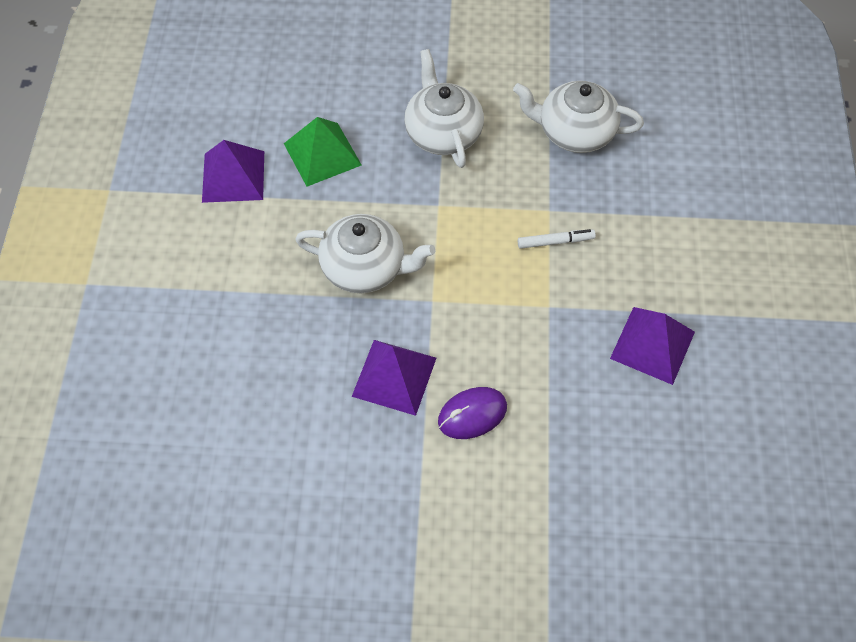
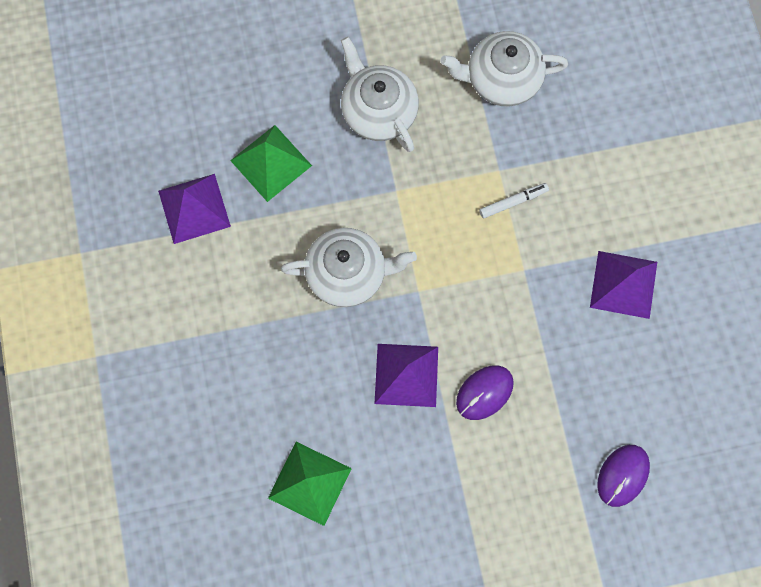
camera: 15 degrees left, 15 degrees up
none -> green pyramid [268,442,352,526]
none -> purple mouse [597,445,650,507]

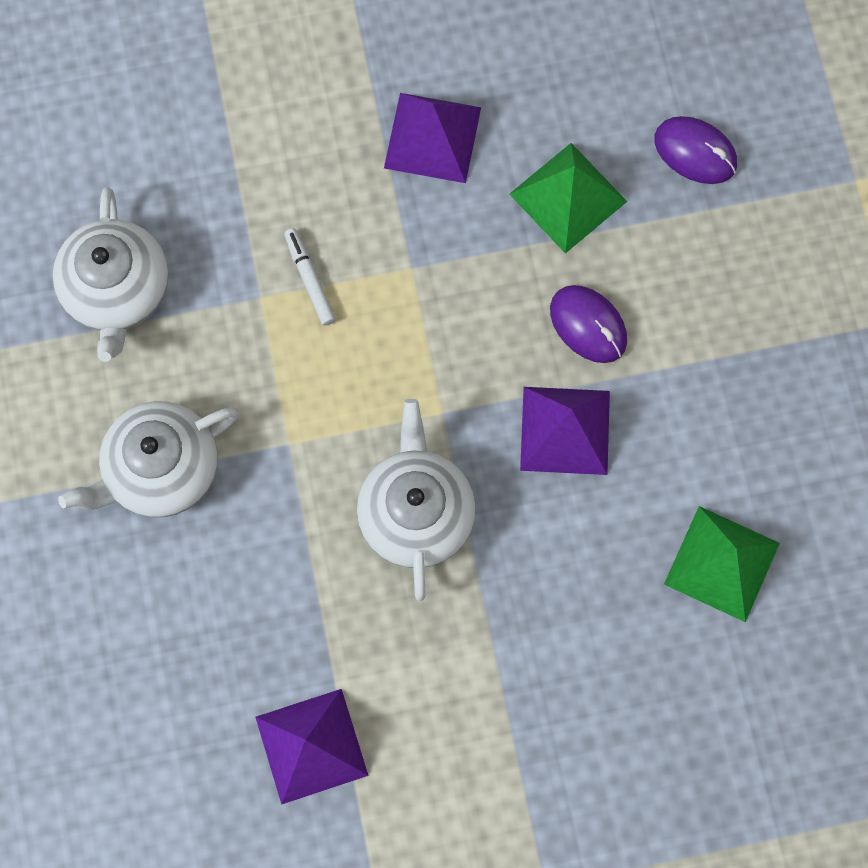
camera: 90 degrees left, 0 degrees up
green pyramid [230,125,312,202] -> green pyramid moved to [509,143,627,254]

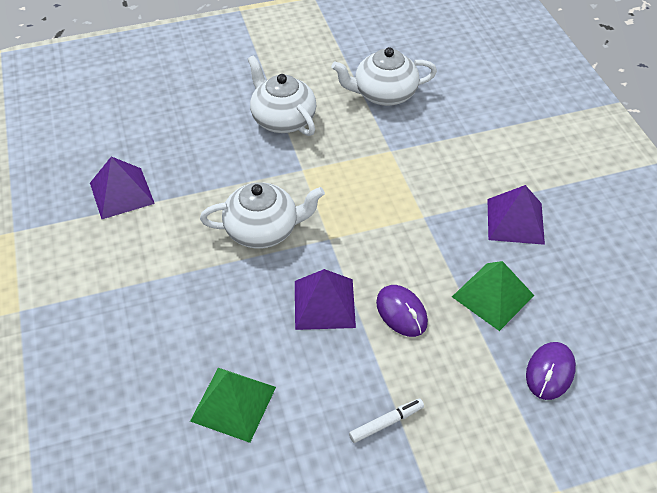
camera: 85 degrees right, 25 degrees down
white marker [284,228,336,326] -> white marker moved to [349,399,424,443]
purple mouse [550,285,627,363] -> purple mouse turned 75 degrees counterclockwise [376,285,428,337]

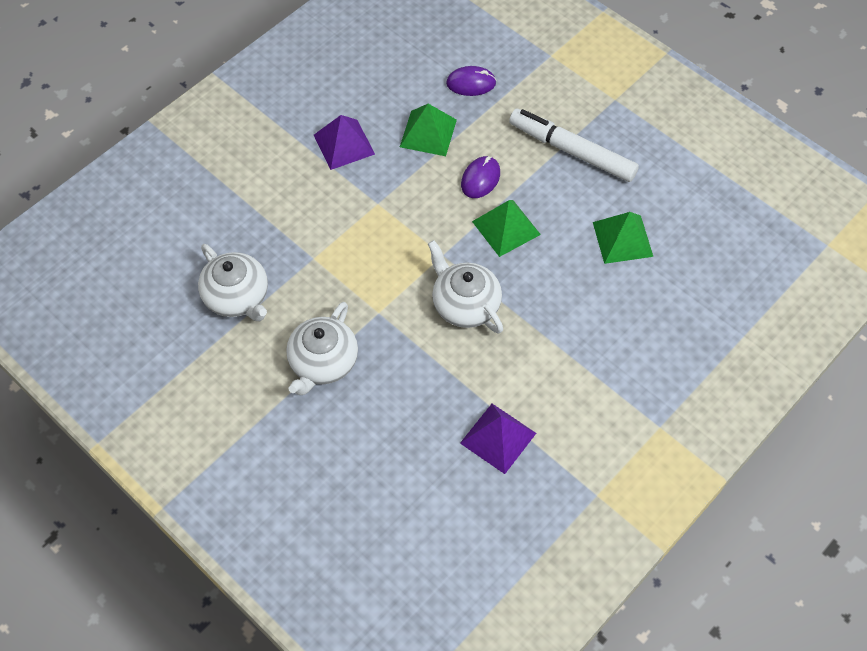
camera: 120 degrees left, 10 degrees up
purple pyramid [295,269,356,330] -> green pyramid [472,200,541,257]
white marker [349,399,424,443] -> white marker [509,109,639,182], size x2.32

